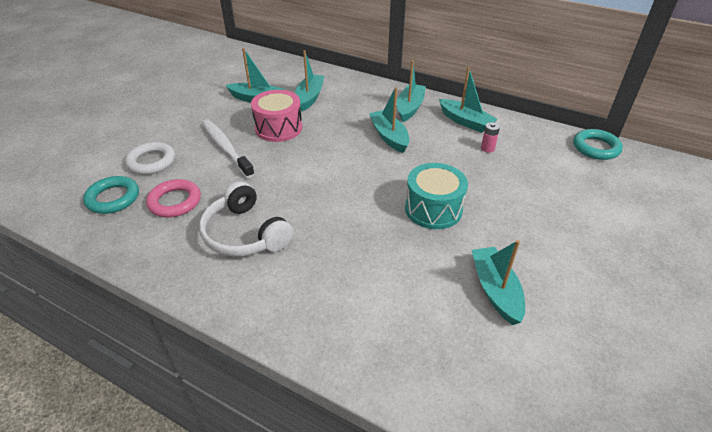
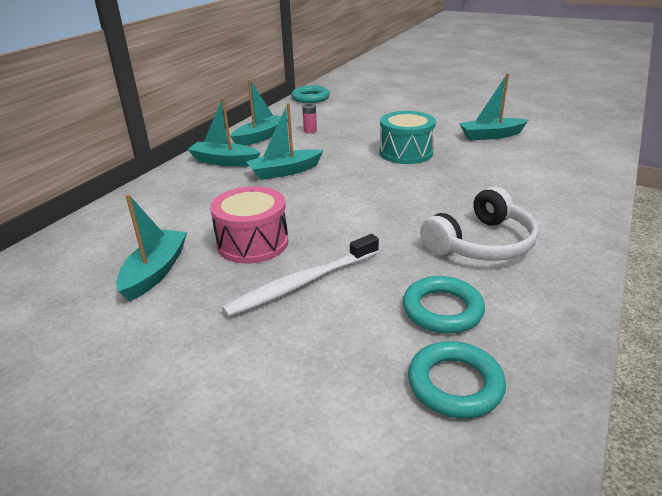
camera: 90 degrees left, 10 degrees down
white ring [125,142,175,175] -> none
pink ring [146,179,201,217] -> turquoise ring [403,276,485,334]
turquoise boat [295,50,324,111] -> none

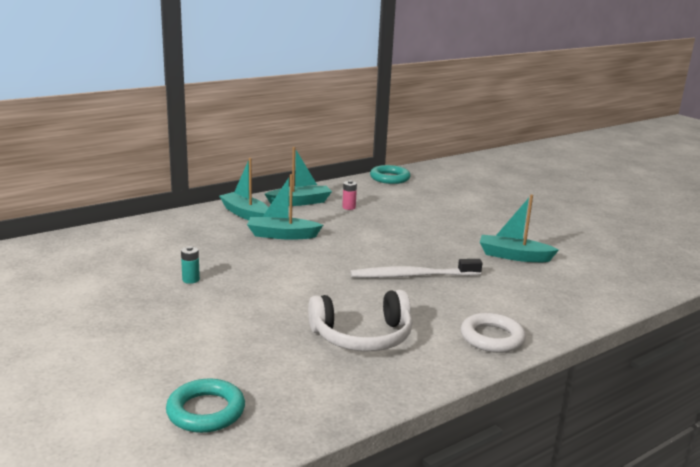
camera: 25 degrees right, 10 degrees down
turquoise boat [116,194,187,301] -> none
pink drum [210,186,288,264] -> turquoise battery [181,246,200,284]
white toothbrush [222,234,379,317] -> white toothbrush moved to [350,259,482,278]
turquoise drum [379,111,436,164] -> none
turquoise ring [403,276,485,334] -> none
none -> white ring [461,313,526,353]

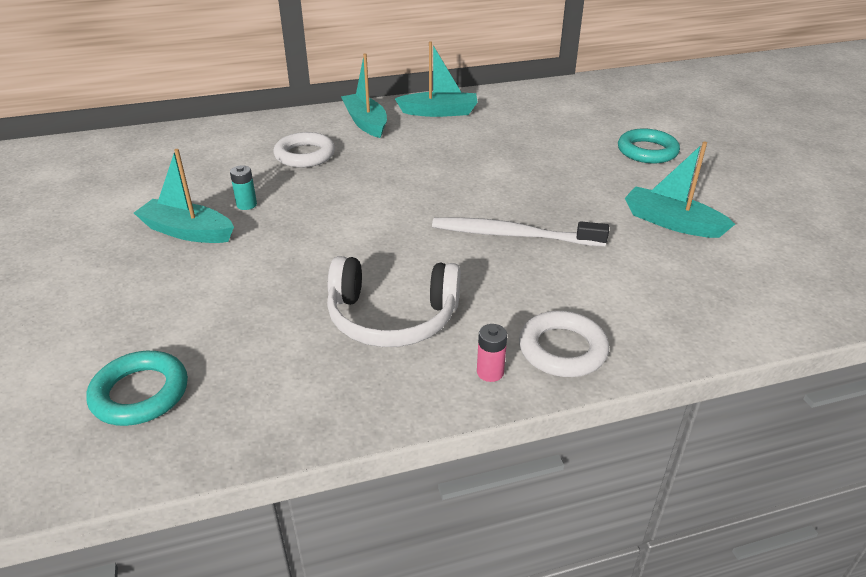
camera: 20 degrees right, 15 degrees up
turquoise boat [247,174,323,240] -> turquoise boat moved to [134,149,234,243]
pink battery [342,180,357,210] -> pink battery moved to [477,324,507,382]
turquoise ring [370,165,410,184] -> turquoise ring moved to [618,129,680,163]
none -> white ring [273,132,335,168]

